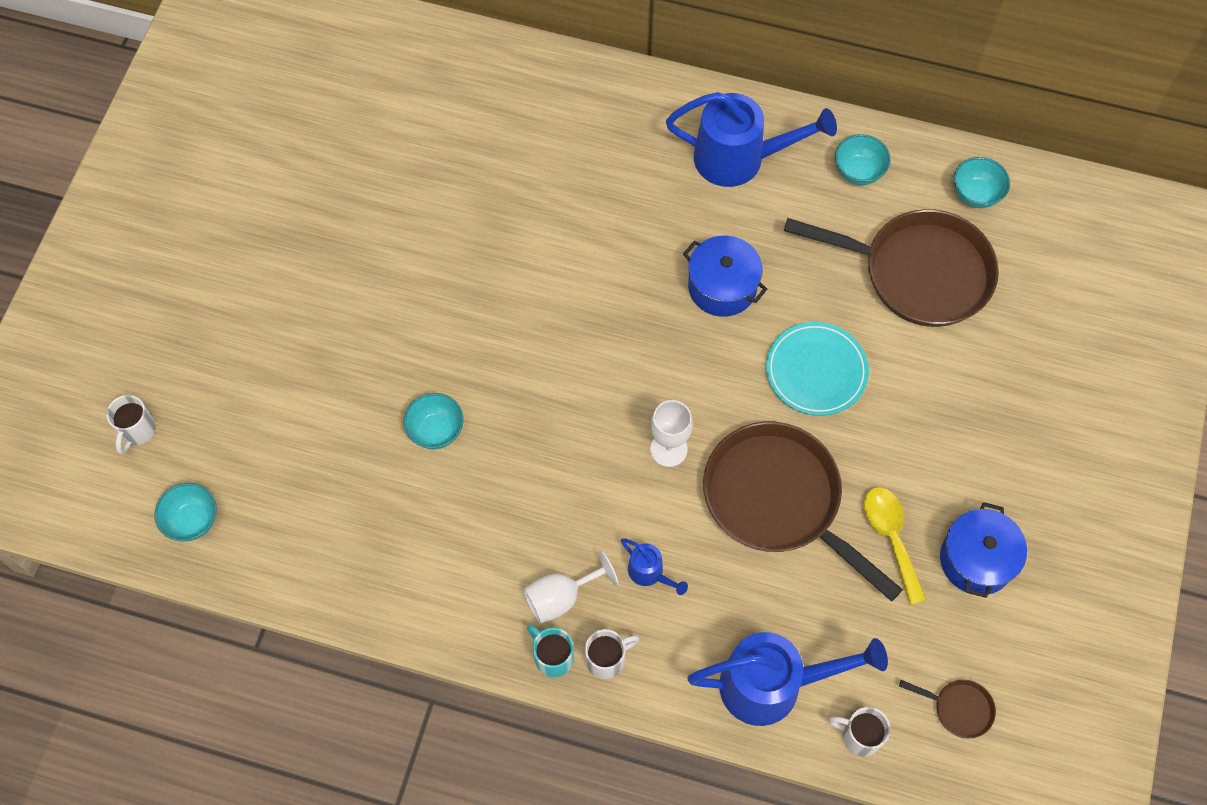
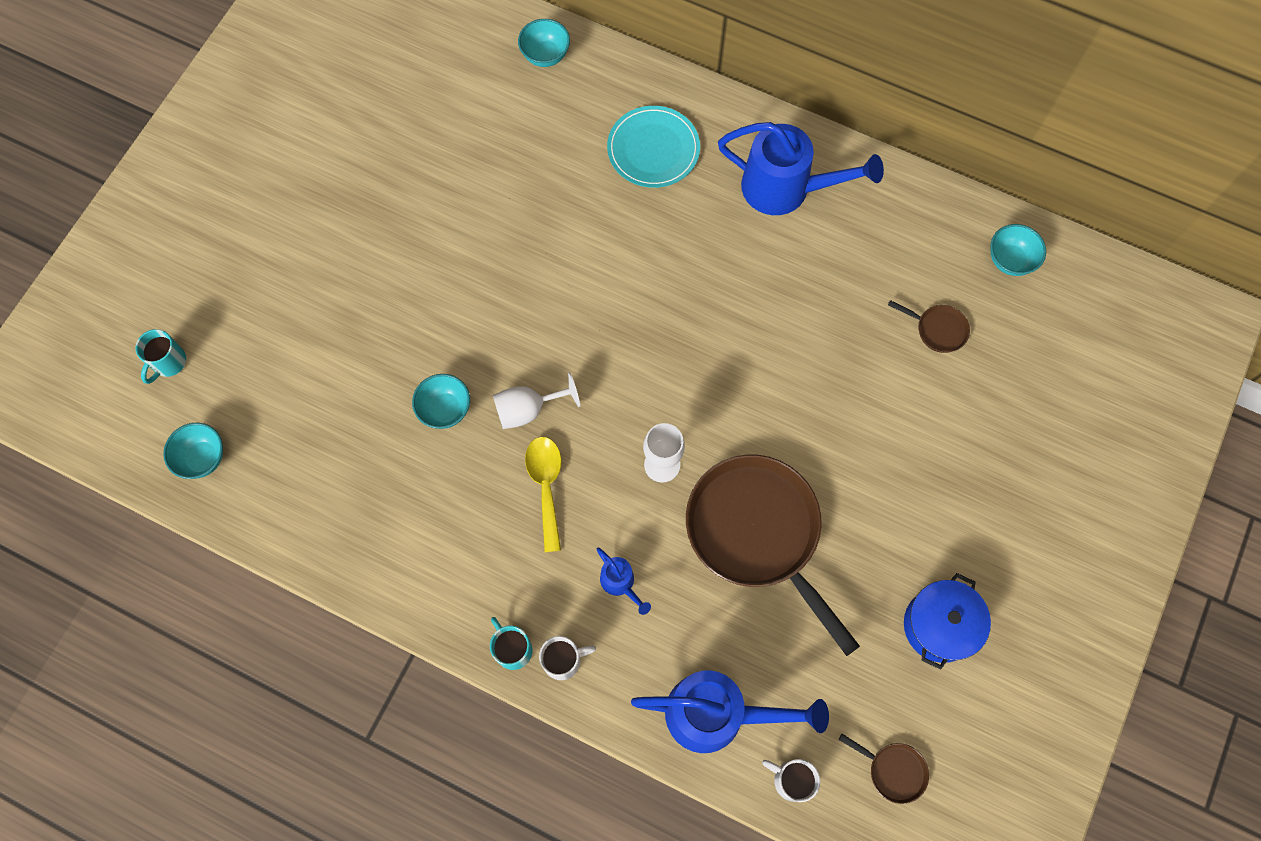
camera: 10 degrees right, 5 degrees up
white mug [106,395,156,454] -> turquoise mug [136,329,186,384]
white goblet [523,550,619,624] -> white goblet moved to [493,372,580,429]
blue pot [683,236,767,317] -> none
turquoise plate [766,322,869,416] -> turquoise plate moved to [607,106,700,188]
brown pan [784,209,999,327] -> brown pan [888,300,970,353], size x0.40
turquoise bowl [835,134,891,185] -> turquoise bowl moved to [518,19,570,67]
yellow spoon [864,487,926,605] -> yellow spoon moved to [525,437,561,552]

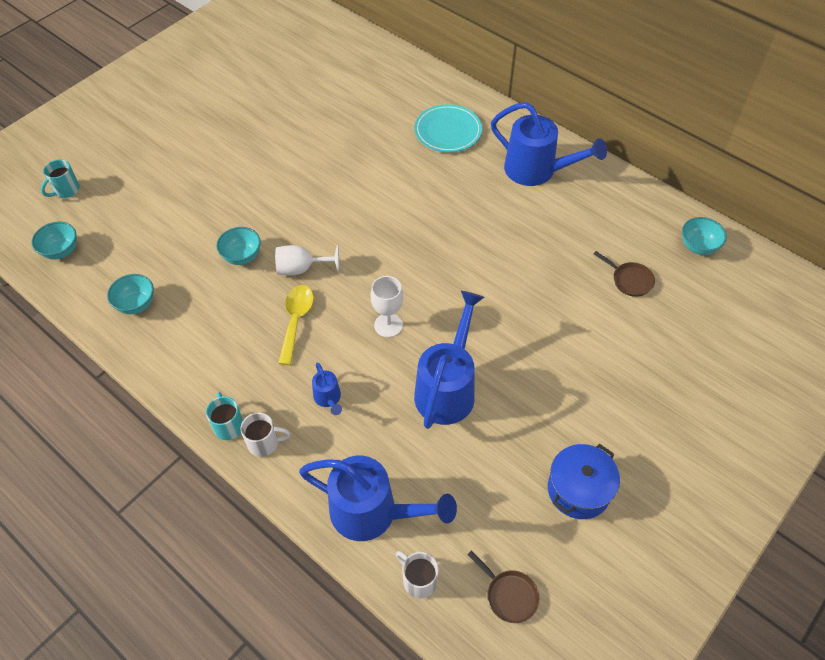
camera: 15 degrees right, 15 degrees down
turquoise bowl [518,19,570,67] -> turquoise bowl moved to [107,274,154,314]
brown pan [686,455,860,656] -> blue watering can [414,291,484,429]

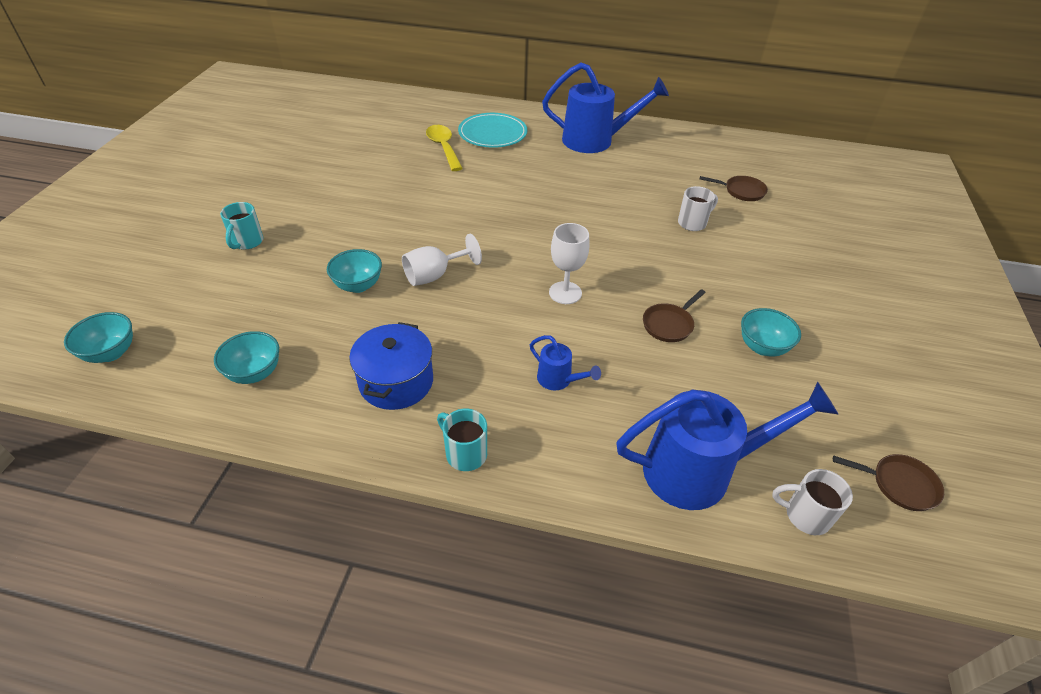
camera: 30 degrees left, 10 degrees down
turquoise mug [41,159,80,198] -> turquoise mug moved to [220,202,264,250]
white mug [241,412,290,457] -> white mug moved to [678,186,718,231]
yellow spoon [278,285,314,365] -> yellow spoon moved to [426,125,463,171]
blue watering can [414,291,484,429] -> brown pan [643,289,706,342]
blue pot [548,444,620,519] -> blue pot moved to [349,322,433,410]
turquoise bowl [682,217,727,255] -> turquoise bowl moved to [741,308,801,356]

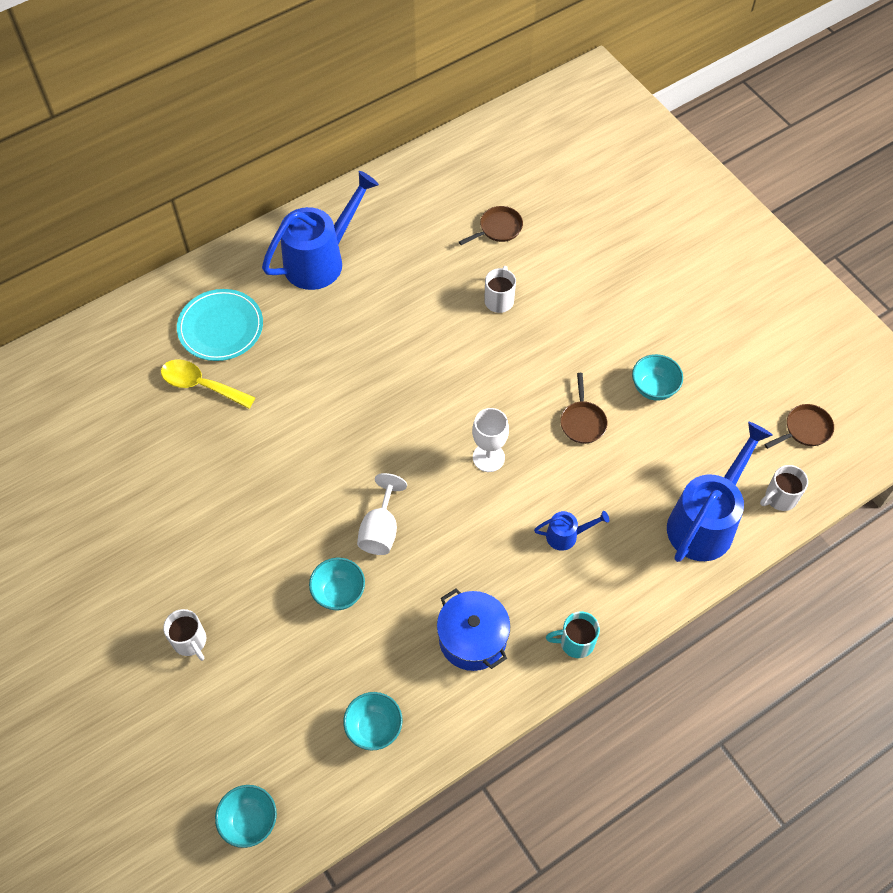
camera: 45 degrees left, 15 degrees up
turquoise mug [220,202,264,250] -> white mug [163,609,206,661]

